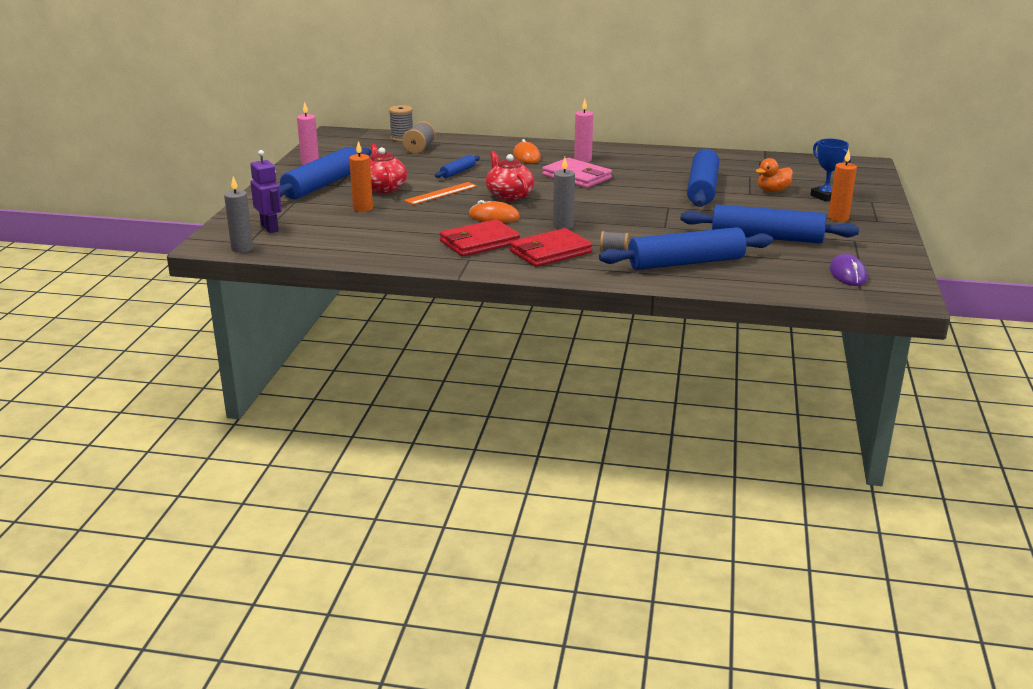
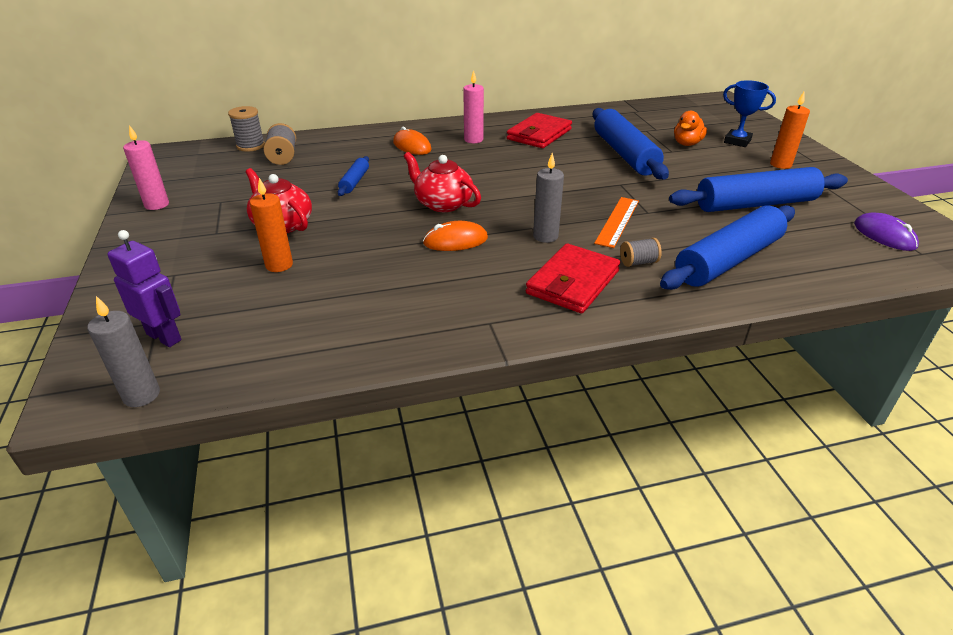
camera: 25 degrees left, 10 degrees up
blue rolling pin [279,147,371,199] -> none
orange ruler [404,182,477,205] -> orange ruler moved to [594,197,639,248]
red wallet [440,219,520,256] -> red wallet moved to [507,113,572,148]
pink wallet [542,158,612,188] -> none

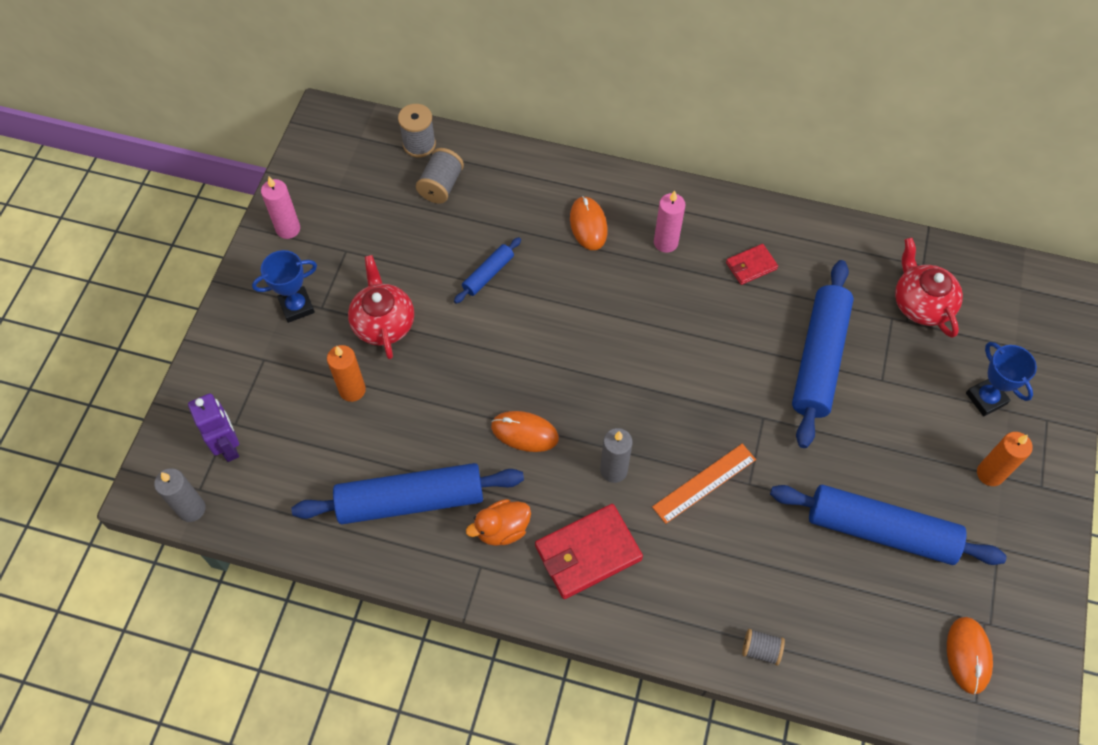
camera: 30 degrees right, 25 degrees up
red teapot [404,152,481,212] -> red teapot moved to [895,237,963,338]
red wallet [507,113,572,148] -> red wallet [726,244,778,285], size x0.55
grey spool [620,238,662,267] -> grey spool moved to [742,629,785,666]
blue rolling pin [660,205,795,290] -> blue rolling pin moved to [291,463,524,524]
orange duck [674,111,707,146] -> orange duck moved to [466,499,531,546]
purple mouse [854,212,919,251] -> orange mouse [947,617,993,694]
none -> blue trophy [252,250,317,323]

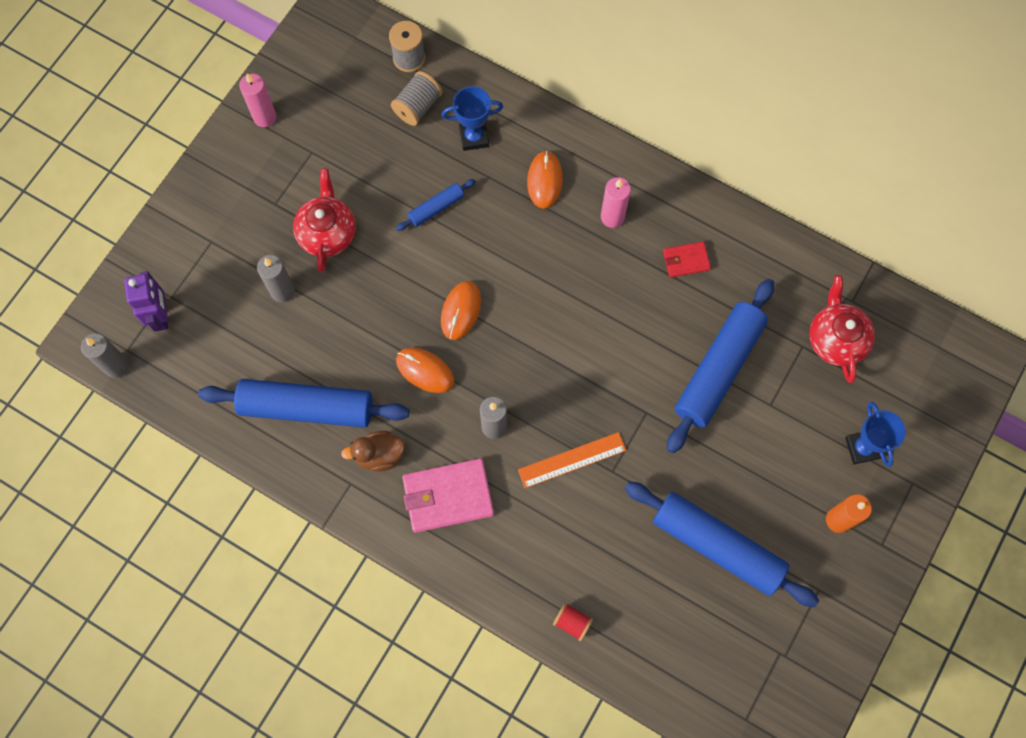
camera: 15 degrees right, 10 degrees up
blue trophy [252,250,317,323] -> blue trophy moved to [442,86,503,151]
orange candle [327,345,366,402] -> grey candle [257,255,295,302]
orange duck [466,499,531,546] -> brown duck [341,431,405,472]
red wallet [535,504,643,599] -> pink wallet [402,459,494,533]
grey spool [742,629,785,666] -> red spool [553,603,593,641]
orange mouse [947,617,993,694] -> orange mouse moved to [441,281,481,340]

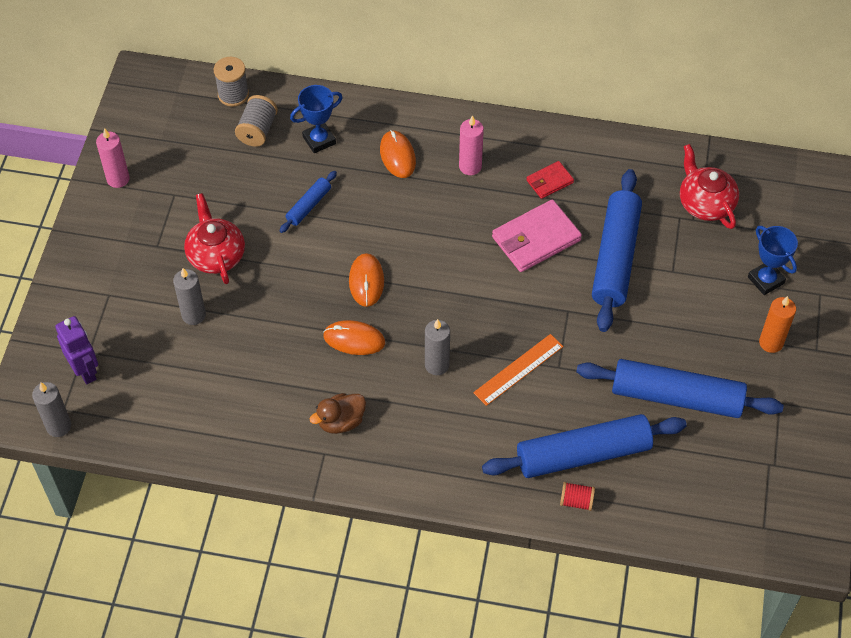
camera: 20 degrees left, 15 degrees down
blue rolling pin [198,379,409,428] -> blue rolling pin moved to [482,414,687,478]
pink wallet [402,459,494,533] -> pink wallet moved to [492,200,582,272]

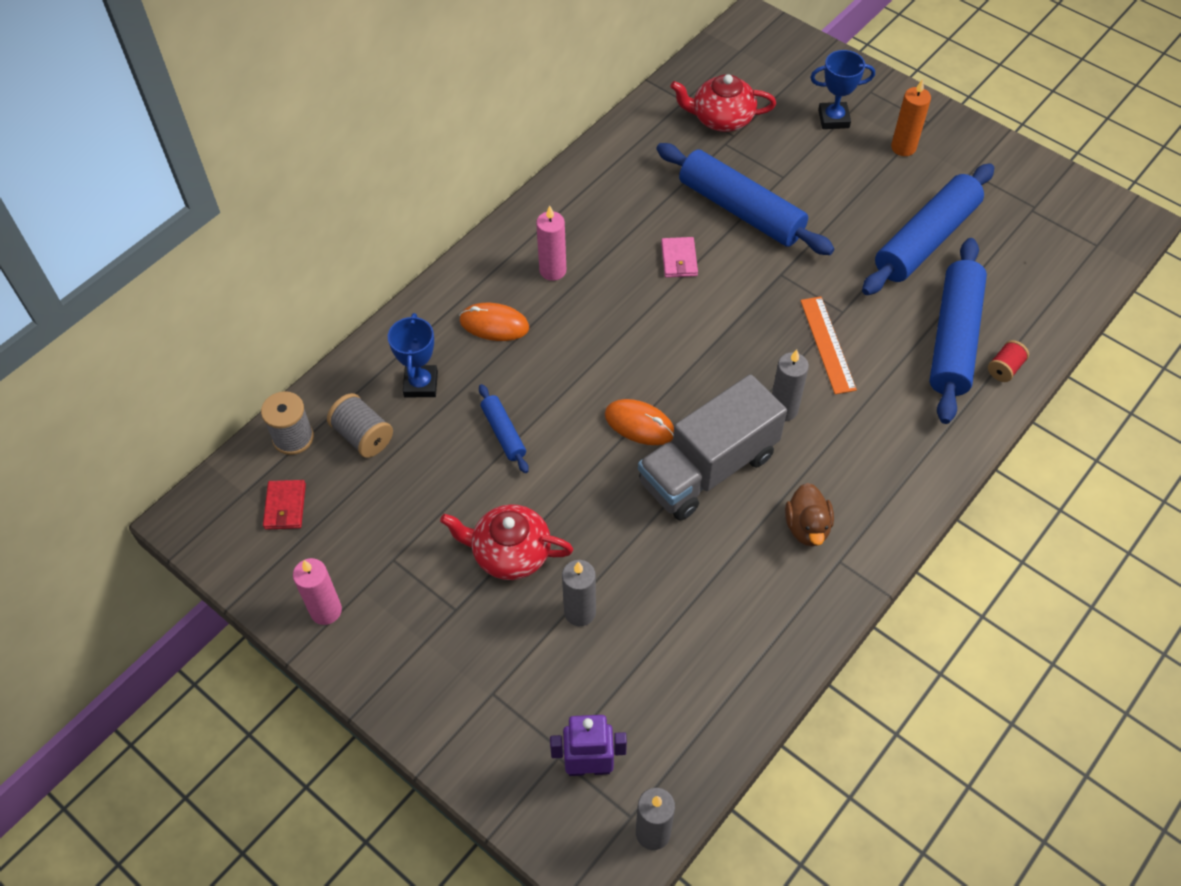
camera: 60 degrees left, 0 degrees up
orange mouse [323,320,385,355] -> grey truck [638,374,787,521]
pink wallet [492,200,582,272] -> pink wallet [661,237,698,278], size x0.55
red wallet [526,161,574,199] -> red wallet moved to [263,480,306,529]

